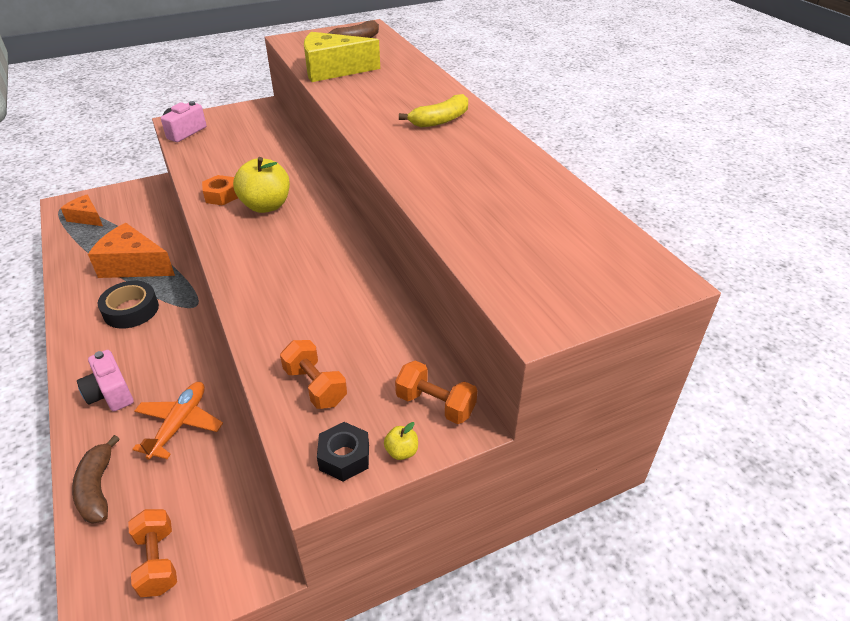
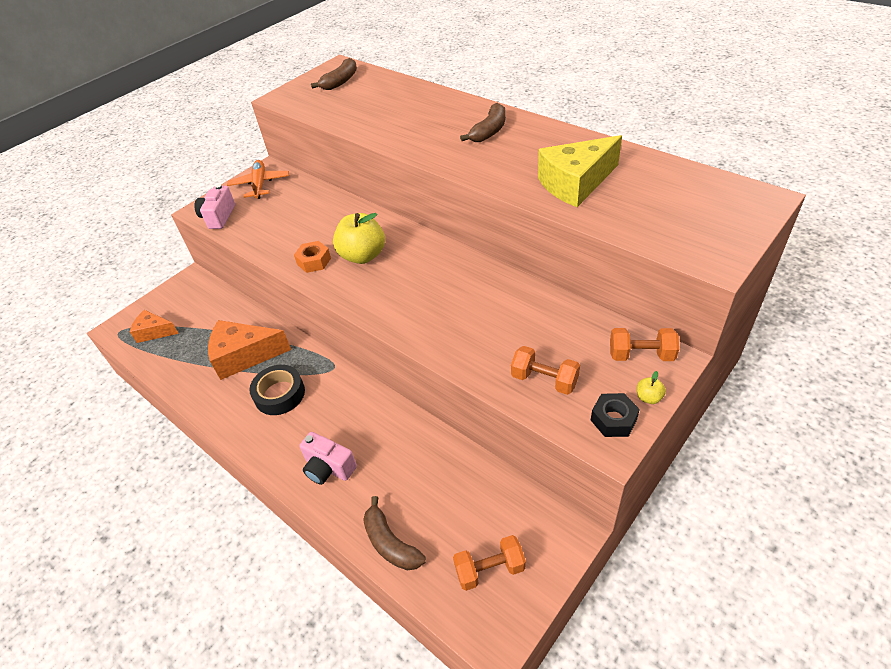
camera: 20 degrees left, 5 degrees up
orange dumbbell [128,509,177,597] -> orange dumbbell turned 60 degrees counterclockwise [453,535,526,591]
orange plane [132,382,223,460] -> orange plane moved to [227,160,289,199]
yellow cheese [304,32,380,82] -> yellow cheese moved to [538,135,622,207]
yellow banana [399,94,468,127] -> brown banana [460,103,506,142]

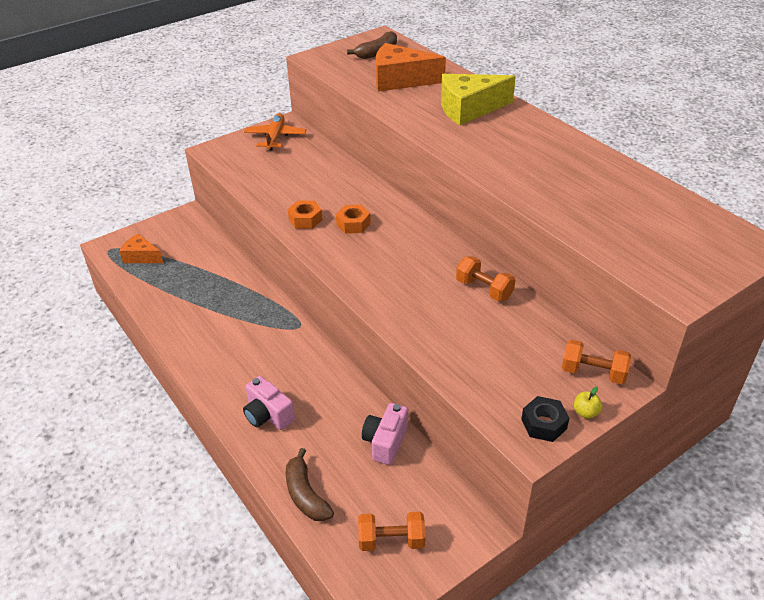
camera: 10 degrees right, 5 degrees down
pink camera [194,184,235,229] -> pink camera moved to [362,403,408,465]
orange cheese [208,320,291,380] -> orange cheese moved to [376,43,446,92]
black tape [249,365,305,415] -> none
yellow apple [333,213,385,264] -> orange nut [336,205,371,234]
brown banana [460,103,506,142] -> none
orange dumbbell [511,346,580,395] -> orange dumbbell moved to [456,256,515,301]
yellow cheese [538,135,622,207] -> yellow cheese moved to [441,74,516,125]

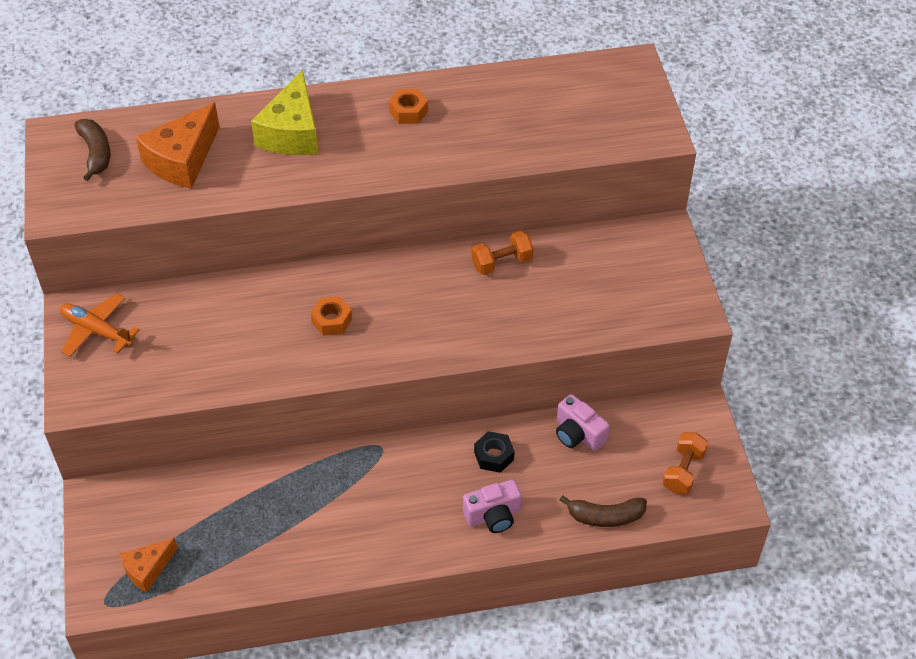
camera: 65 degrees left, 10 degrees up
orange nut [288,200,323,229] -> orange nut moved to [389,89,428,124]
black nut [521,396,569,442] -> black nut moved to [474,431,515,473]
orange dumbbell [562,340,631,384] -> none
yellow apple [574,387,603,419] -> none

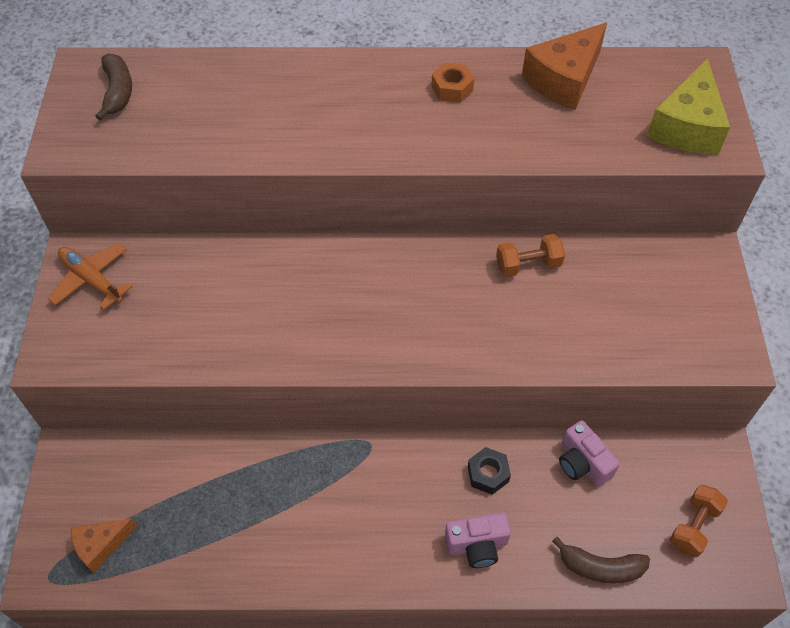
camera: 10 degrees right, 5 degrees up
orange cheese [136,102,219,189] -> orange cheese moved to [522,22,607,110]
yellow cheese [251,70,318,155] -> yellow cheese moved to [647,58,730,154]
orange nut [311,296,352,336] -> none

